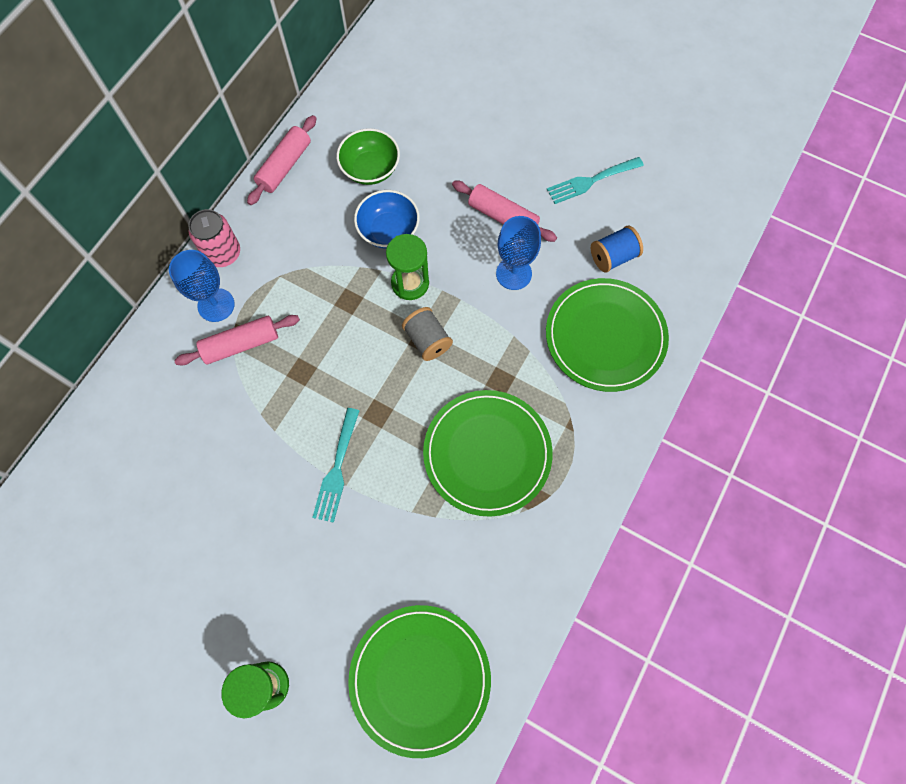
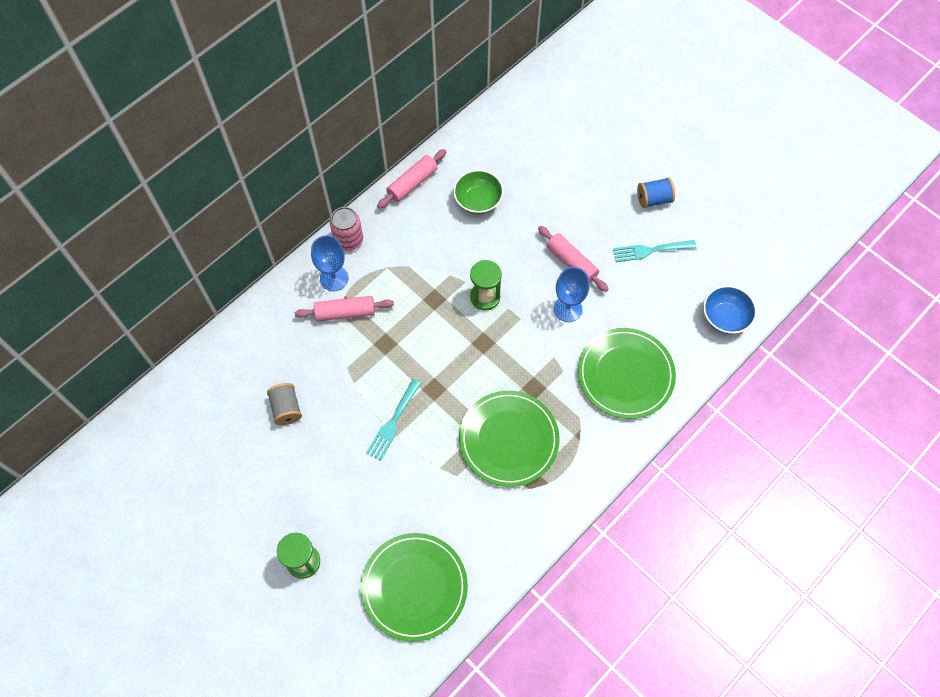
camera: 15 degrees right, 5 degrees down
blue bowl [354,190,420,249] -> blue bowl moved to [703,285,757,334]
grey spool [402,307,453,361] -> grey spool moved to [267,383,302,425]
blue spool [591,226,643,273] -> blue spool moved to [637,177,675,208]

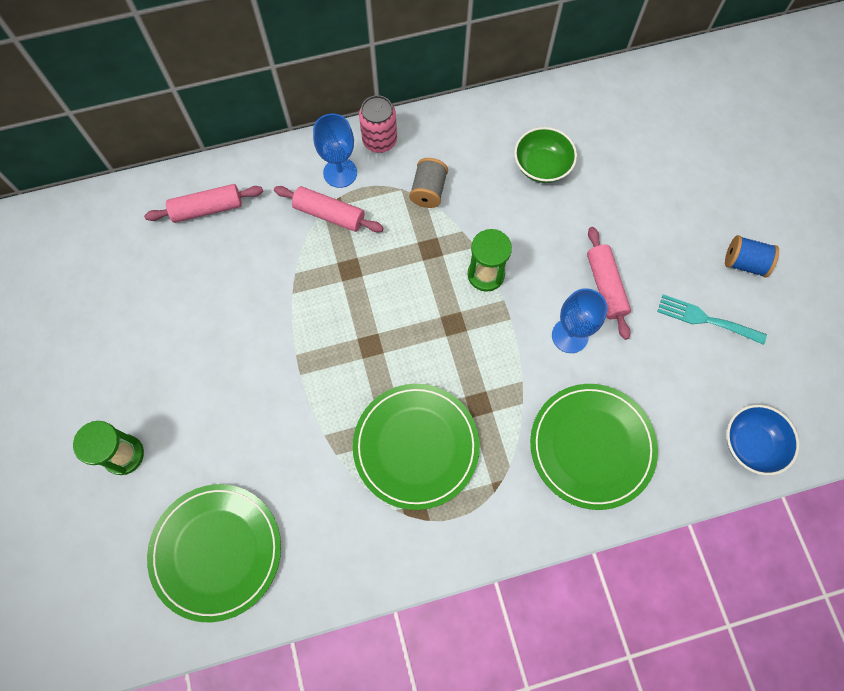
camera: 30 degrees right, 5 degrees up
grey spool [267,383,302,425] -> grey spool moved to [409,158,448,208]
turquoise fork [366,379,421,460] -> none
pink rolling pin [377,149,446,209] -> pink rolling pin moved to [144,184,263,223]

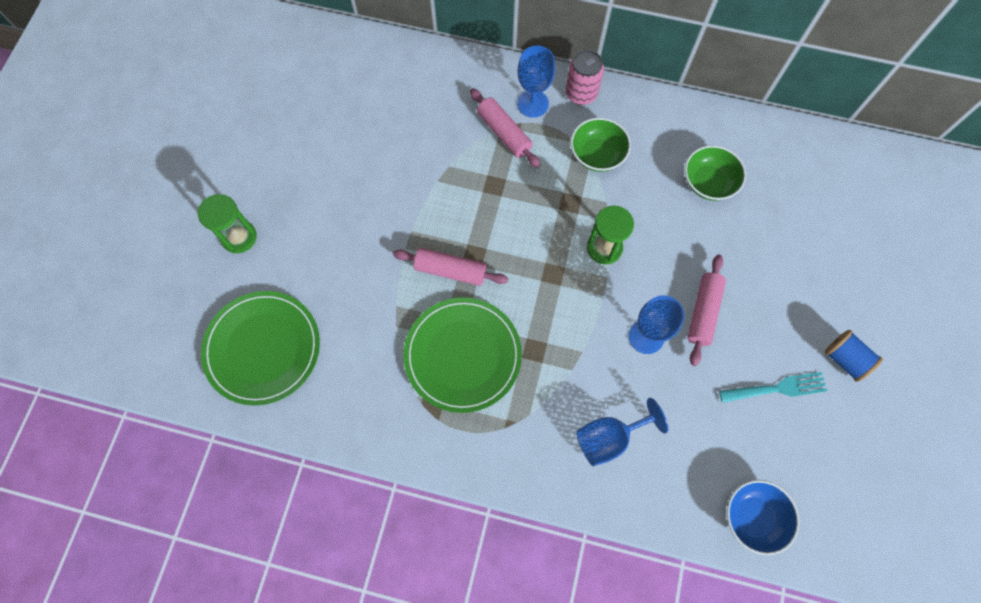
camera: 30 degrees right, 0 degrees up
pink rolling pin [144,184,263,223] -> pink rolling pin moved to [393,248,508,286]
grey spool [409,158,448,208] -> green bowl [571,117,631,172]
green plate [530,384,658,510] -> blue goblet [576,398,669,466]
turquoise fork [657,294,767,345] -> turquoise fork turned 120 degrees clockwise [719,372,827,403]

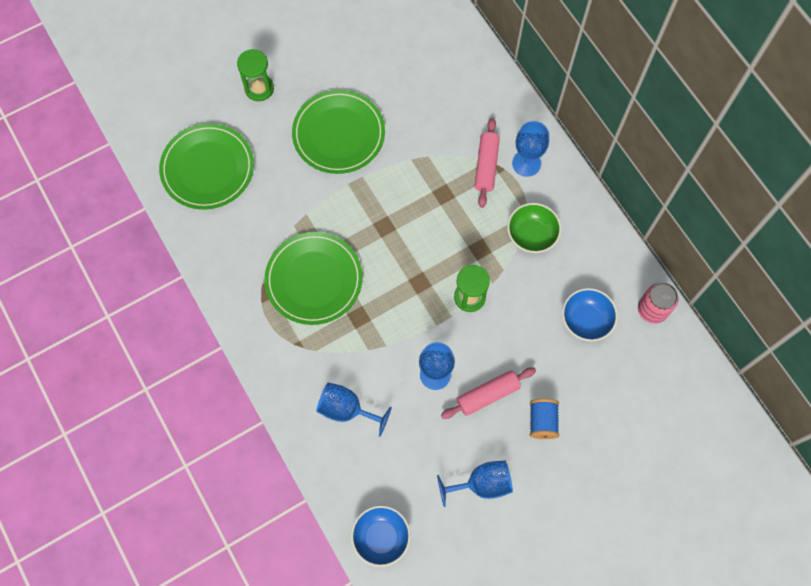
camera: 45 degrees right, 0 degrees up
pink rolling pin [393,248,508,286] -> none
pink can [565,50,604,105] -> pink can moved to [638,282,678,324]
green bowl [685,145,746,201] -> blue bowl [562,288,618,341]
turquoise fork [719,372,827,403] -> blue goblet [437,461,513,507]
blue spool [824,330,883,382] -> blue spool moved to [530,399,559,439]
none -> green plate [292,90,385,174]

